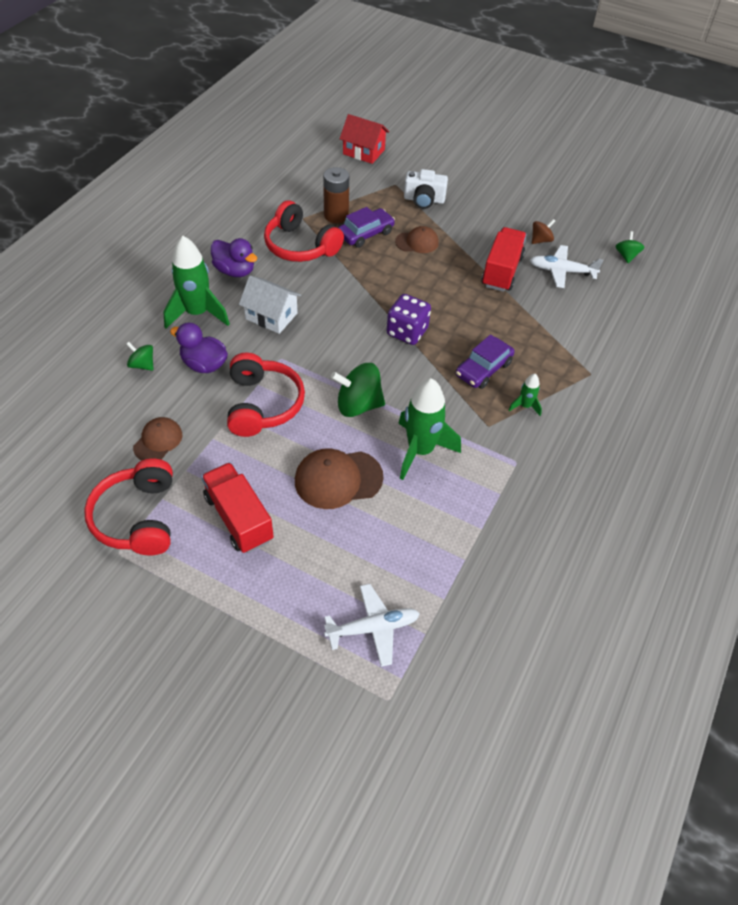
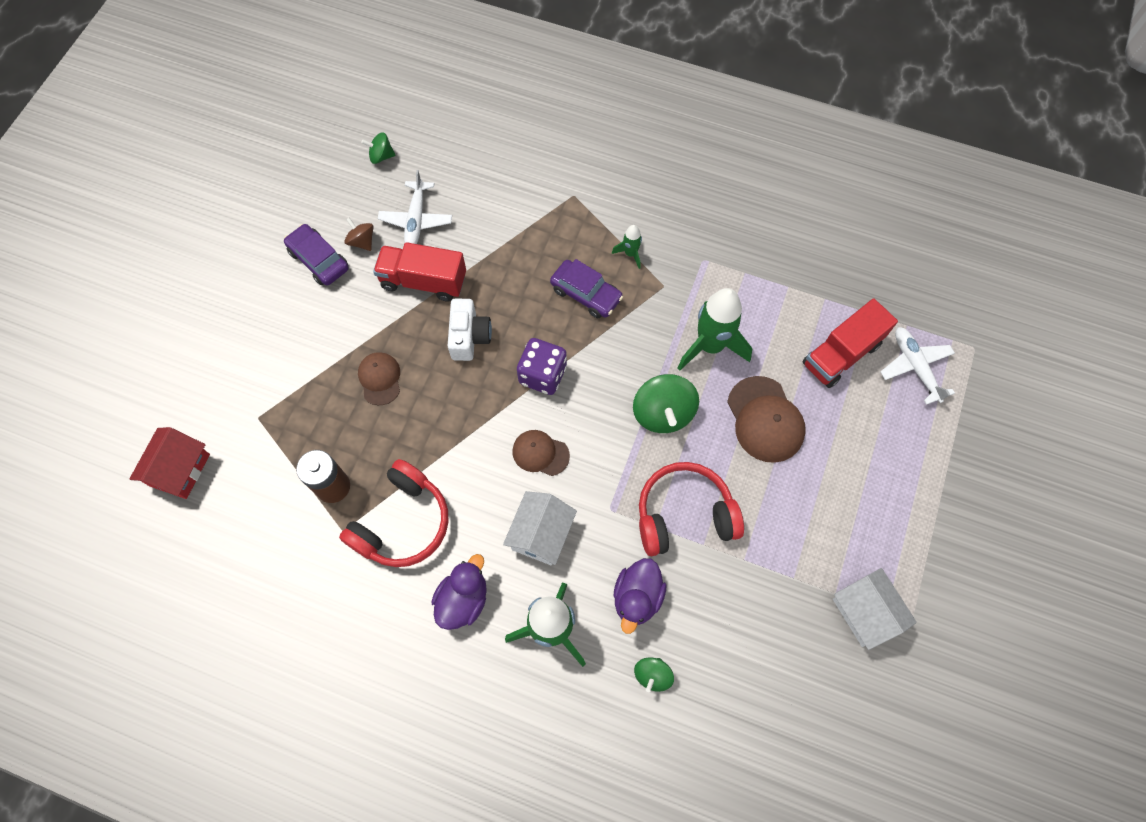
camera: 95 degrees left, 15 degrees up
red headphones [84,459,173,555] -> white house [833,568,917,650]
brown cap [133,417,182,461] -> brown cap moved to [513,430,570,476]
red truck [201,462,274,553] -> red truck moved to [803,298,898,388]
purple car [338,207,395,248] -> purple car moved to [284,224,349,285]
white camera [404,169,448,209] -> white camera moved to [448,299,492,361]

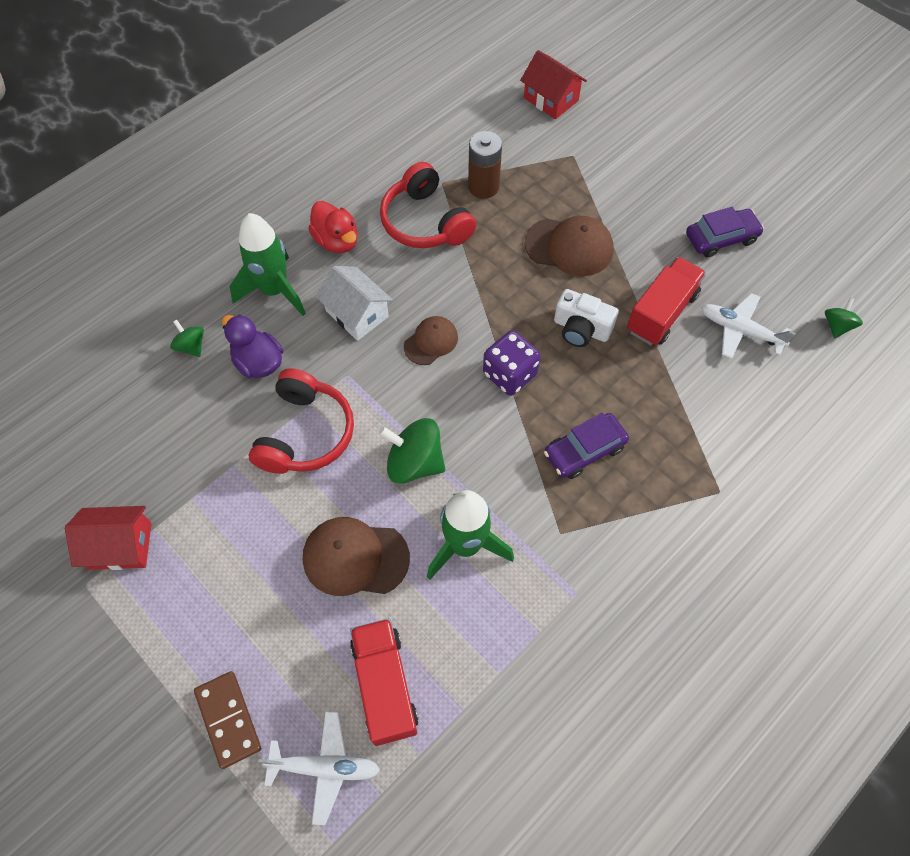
camera: 115 degrees right, 5 degrees down
brown spinning top [344,217,374,251] -> none
brown cap [358,352,400,405] -> brown cap [524,216,614,276], size x1.61
purple duck [431,554,487,630] -> red duck [308,201,357,253]
green rocket [612,225,642,269] -> none
white house [833,568,917,650] -> red house [65,506,152,570]
none -> brown domino [194,671,261,769]

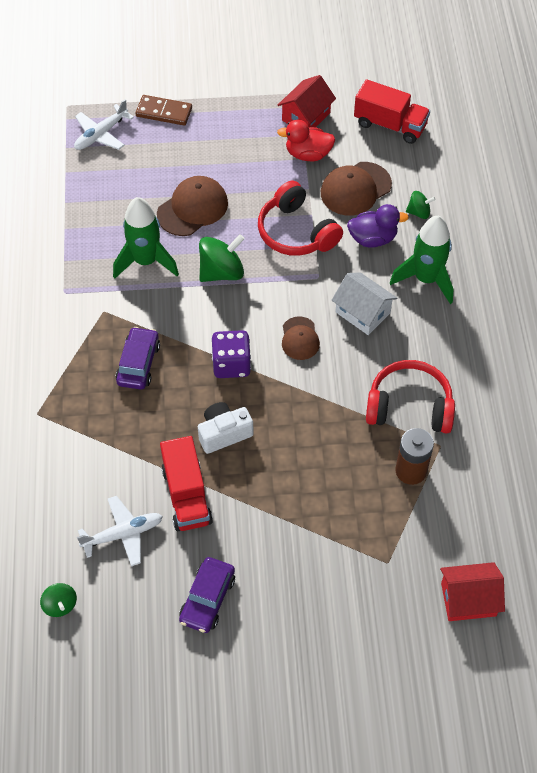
camera: 130 degrees right, 5 degrees down
red duck [308,201,357,253] -> red duck moved to [277,120,336,161]
white house [316,266,393,341] -> white house turned 45 degrees clockwise [331,272,397,335]
red truck [350,618,418,746] -> red truck moved to [354,79,430,144]
brown cap [524,216,614,276] -> brown cap moved to [321,162,392,216]

